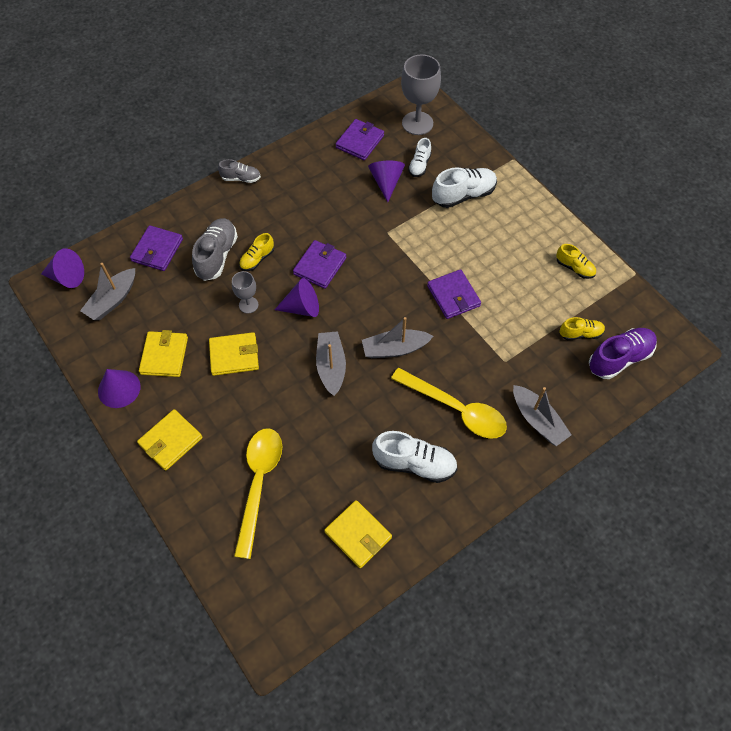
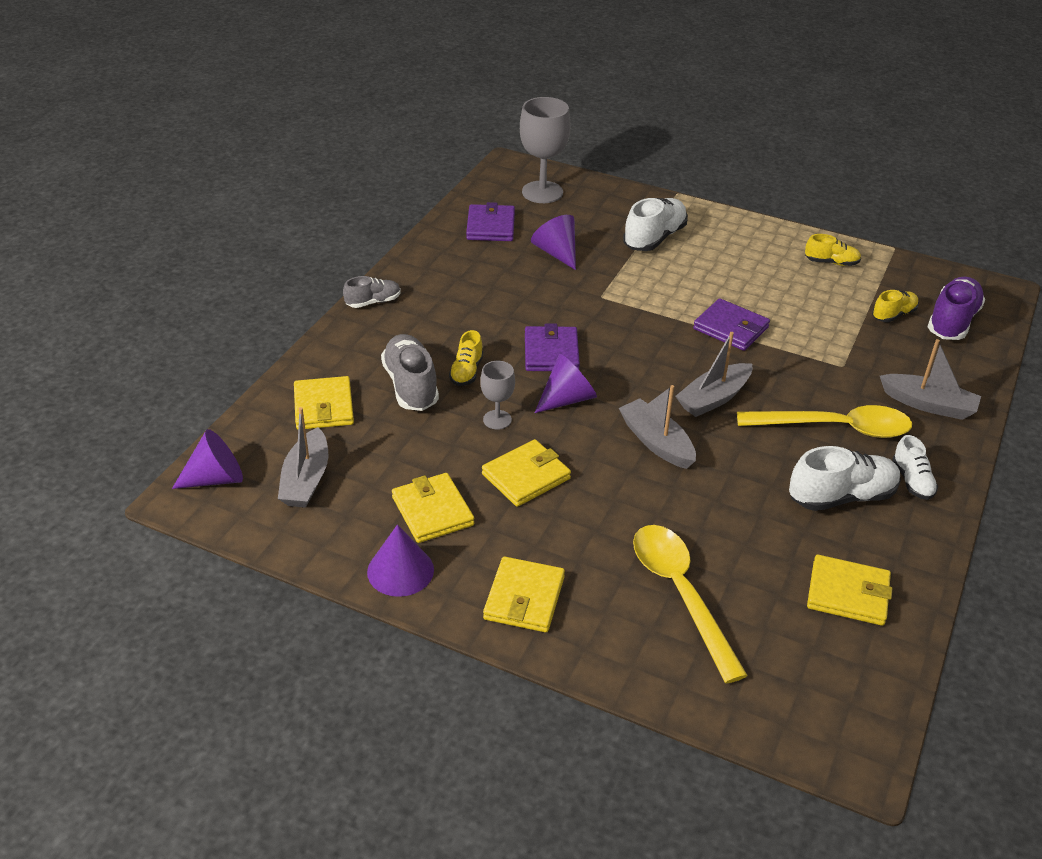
camera: 30 degrees left, 20 degrees down
purple wallet [130,225,183,271] -> yellow wallet [294,376,354,429]
white shoe [408,138,431,177] -> white shoe moved to [892,435,938,500]

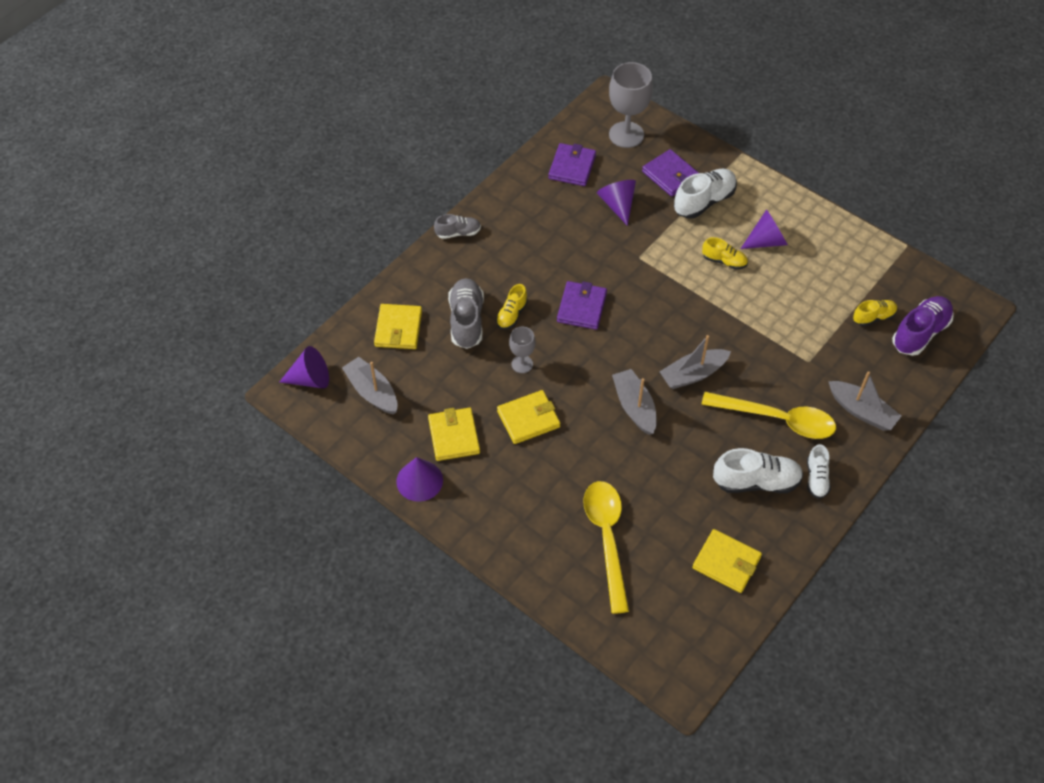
camera: 15 degrees right, 15 degrees up
grey boat [278,407,328,508] -> grey boat turned 120 degrees clockwise [342,357,398,414]
yellow wallet [483,557,565,632] -> none
purple cone [535,354,597,413] -> purple cone moved to [741,209,788,249]
purple wallet [693,298,770,351] -> purple wallet moved to [642,149,699,197]
yellow shoe [805,234,861,266] -> yellow shoe moved to [702,237,748,270]

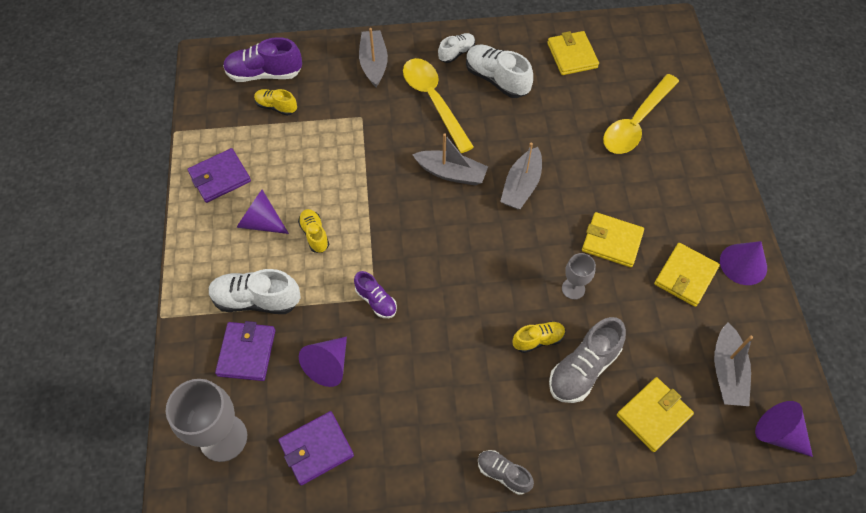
camera: 135 degrees left, 5 degrees up
purple wallet [557,281,607,330] -> purple wallet moved to [187,148,251,203]
none -> purple shoe [354,271,397,318]

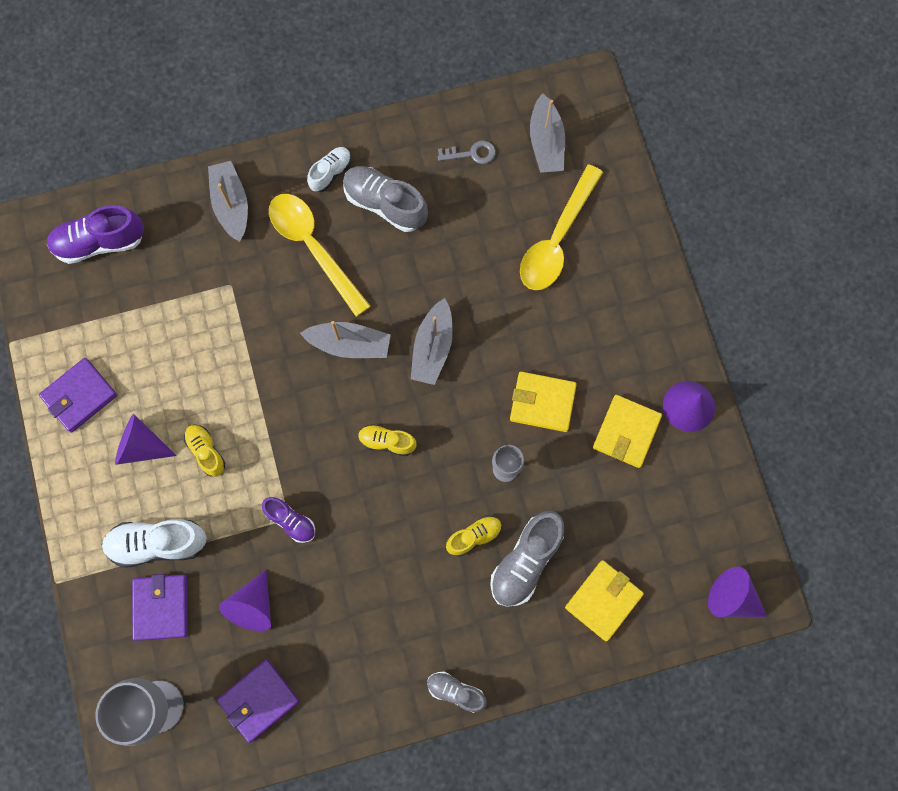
camera: 10 degrees left, 15 degrees up
yellow shoe [254,89,297,116] -> yellow shoe moved to [358,424,416,456]
white shoe [466,44,533,98] -> grey shoe [343,166,428,232]
yellow wallet [547,31,599,75] -> grey key [438,140,496,164]
grey boat [714,322,753,406] -> grey boat moved to [530,93,565,173]

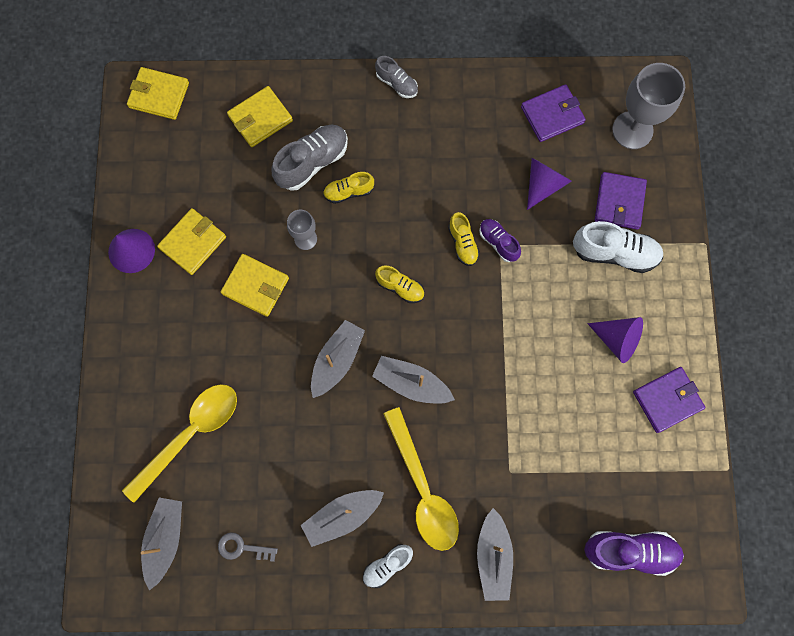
camera: 165 degrees left, 0 degrees up
yellow shoe [184,425,225,477] -> yellow shoe moved to [448,212,480,266]
grey shoe [343,166,428,232] -> grey boat [301,490,384,547]
purple cone [708,567,767,617] -> yellow wallet [127,67,189,120]

